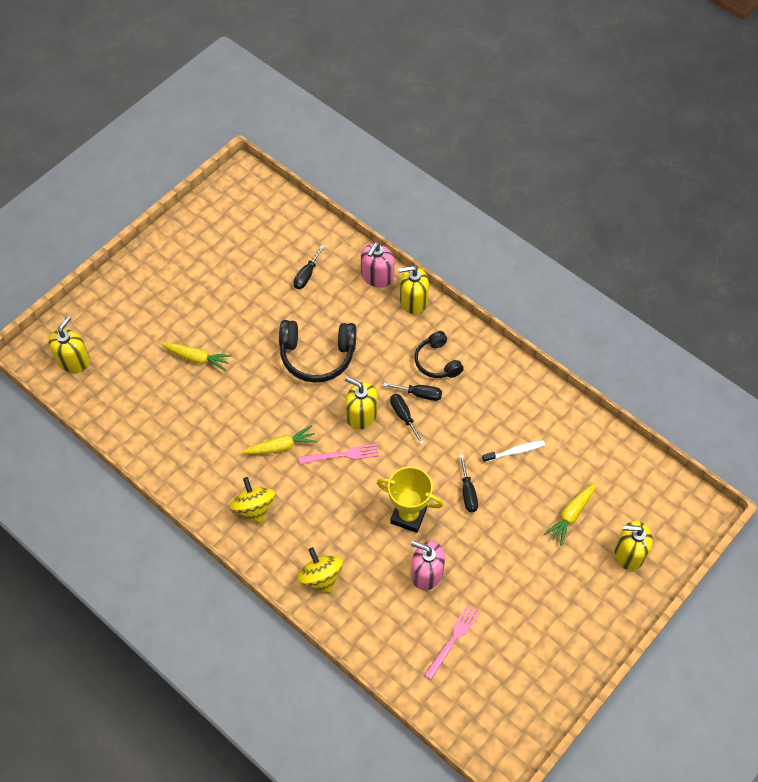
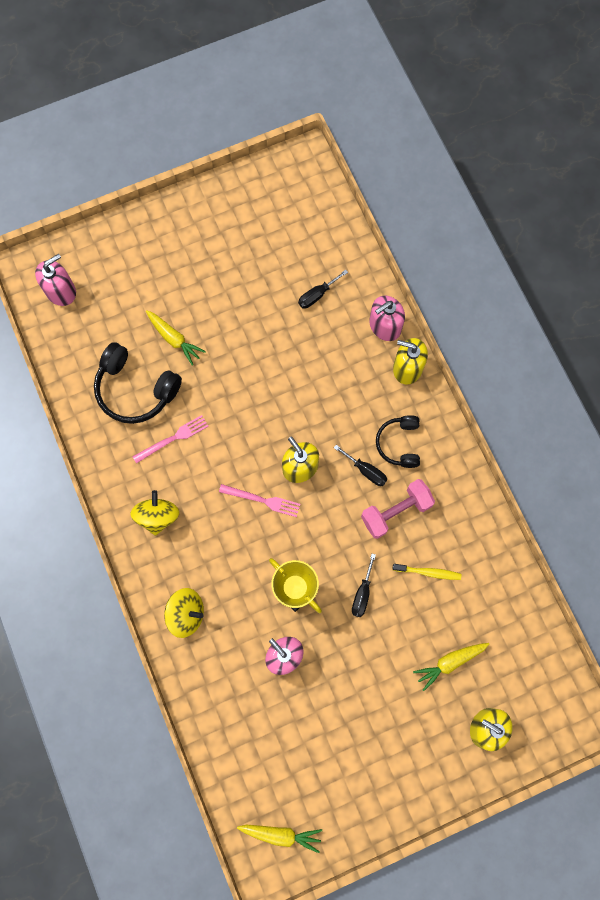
camera: 25 degrees right, 15 degrees up
yellow soap dispenser [48,316,90,373] -> pink soap dispenser [35,254,76,306]
yellow carrot [241,425,317,454] -> yellow carrot moved to [237,825,322,853]
black headphones [279,320,356,383] -> black headphones moved to [94,342,182,424]
yellow spinning top [297,547,343,593] -> yellow spinning top turned 105 degrees clockwise [164,588,204,638]
black screwdriver [390,394,424,444] -> none
pink fork [424,605,480,680] -> pink fork moved to [132,415,209,464]
white toothbrush [482,440,545,463] -> yellow toothbrush [392,564,461,580]
none -> pink dumbbell [361,479,435,539]

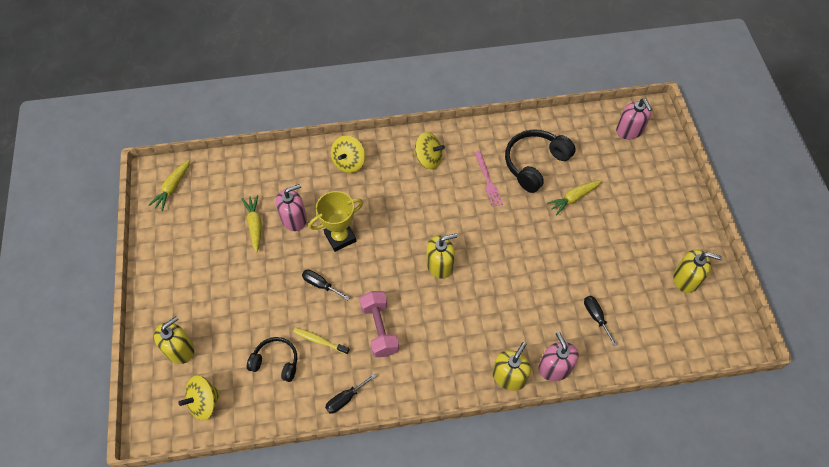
camera: 105 degrees right, 15 degrees down
pink fork [219,484,300,517] -> none
black screwdriver [334,445,387,486] -> black screwdriver moved to [325,374,376,414]
black headphones [376,415,420,468] -> black headphones moved to [247,337,297,382]
yellow toothbrush [392,564,461,580] -> yellow toothbrush turned 90 degrees clockwise [293,328,350,355]
yellow carrot [413,643,490,691] -> yellow carrot moved to [242,195,262,252]
none -> yellow spinning top [178,375,221,421]
none -> yellow soap dispenser [674,249,722,293]

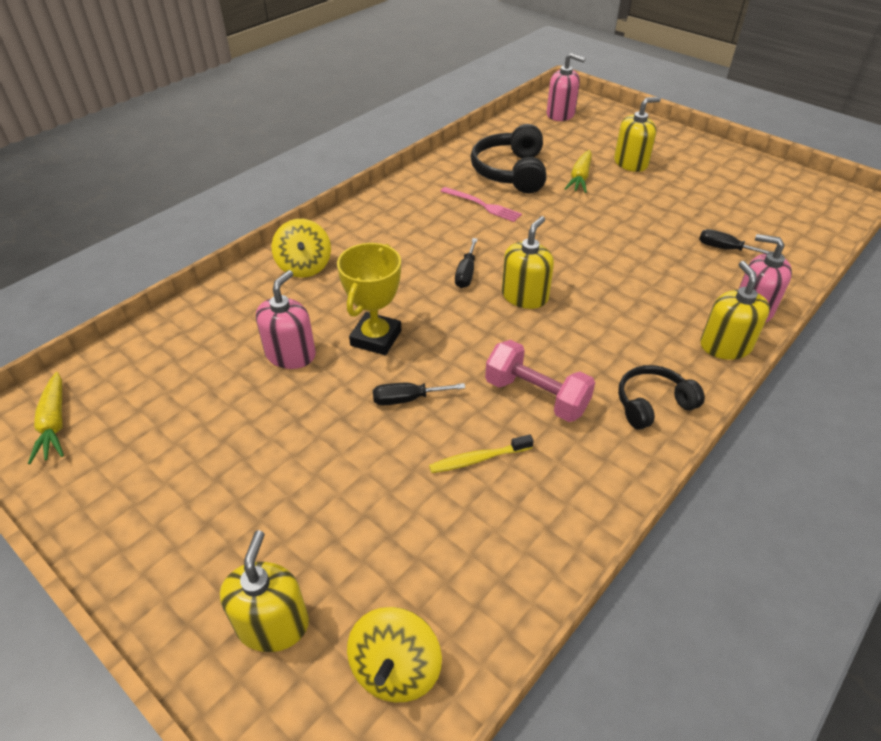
camera: 40 degrees left, 15 degrees down
yellow carrot [242,195,262,252] -> none
black headphones [247,337,297,382] -> black headphones moved to [618,365,705,430]
black screwdriver [325,374,376,414] -> black screwdriver moved to [455,238,478,288]
yellow spinning top [414,132,445,169] -> none
yellow soap dispenser [674,249,722,293] -> yellow soap dispenser moved to [614,97,661,172]

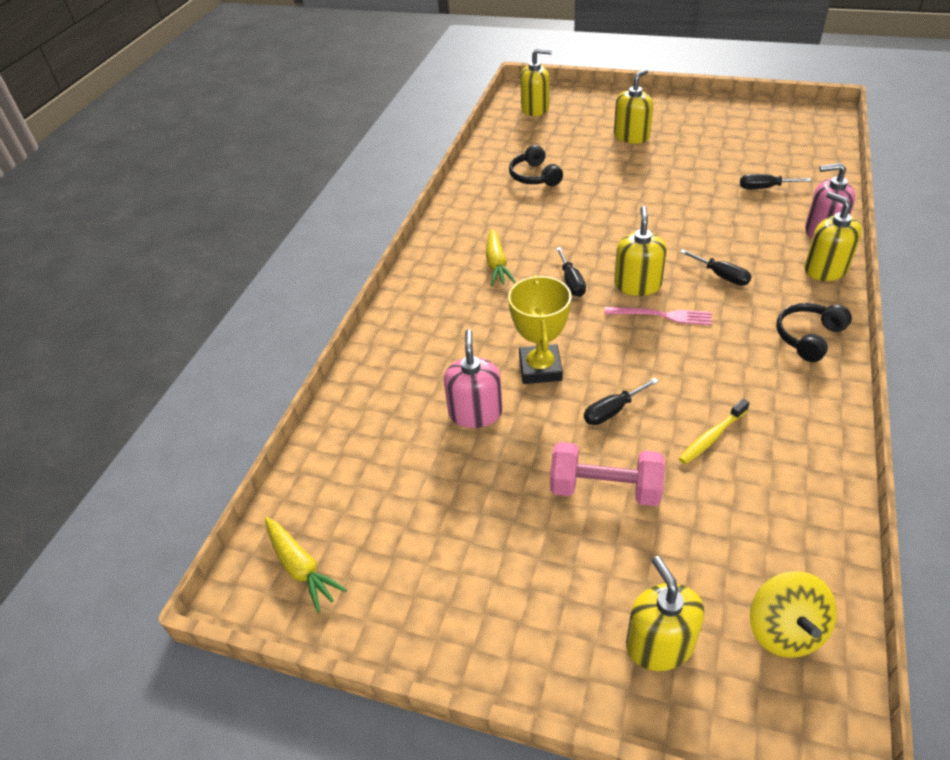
camera: 20 degrees left, 0 degrees up
yellow spinning top [271,219,331,278] -> none
pink fork [441,187,522,222] -> pink fork moved to [604,307,712,325]
black headphones [471,124,546,194] -> black headphones [509,145,563,186], size x0.62
pink dumbbell [485,340,595,422] -> pink dumbbell moved to [550,442,665,506]
pink soap dispenser [547,53,585,121] -> yellow soap dispenser [520,48,552,116]
yellow carrot [565,150,592,193] -> yellow carrot moved to [486,229,516,286]
none -> black screwdriver [680,250,752,286]

